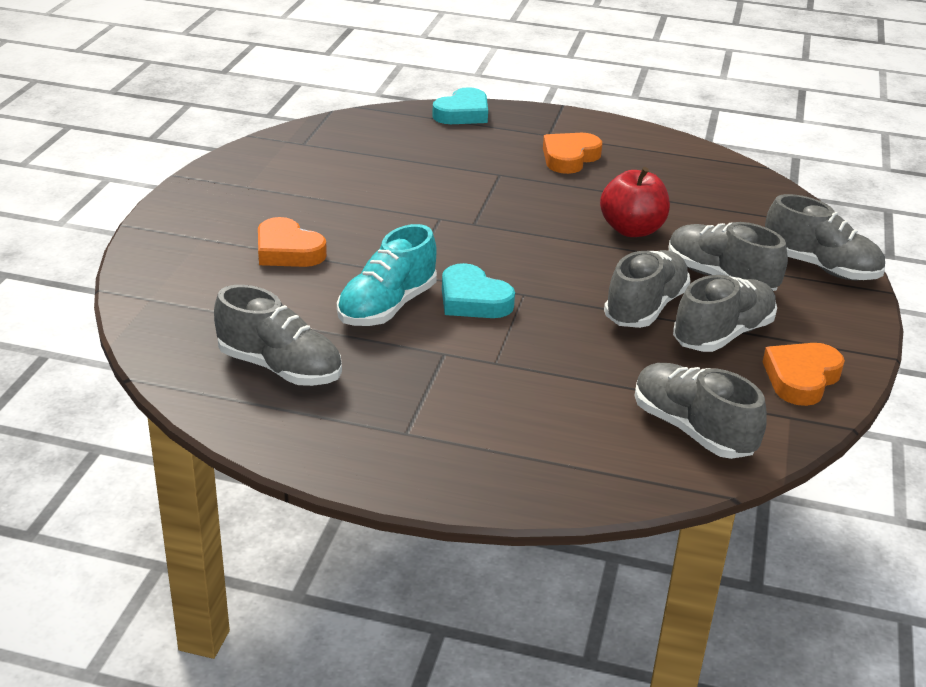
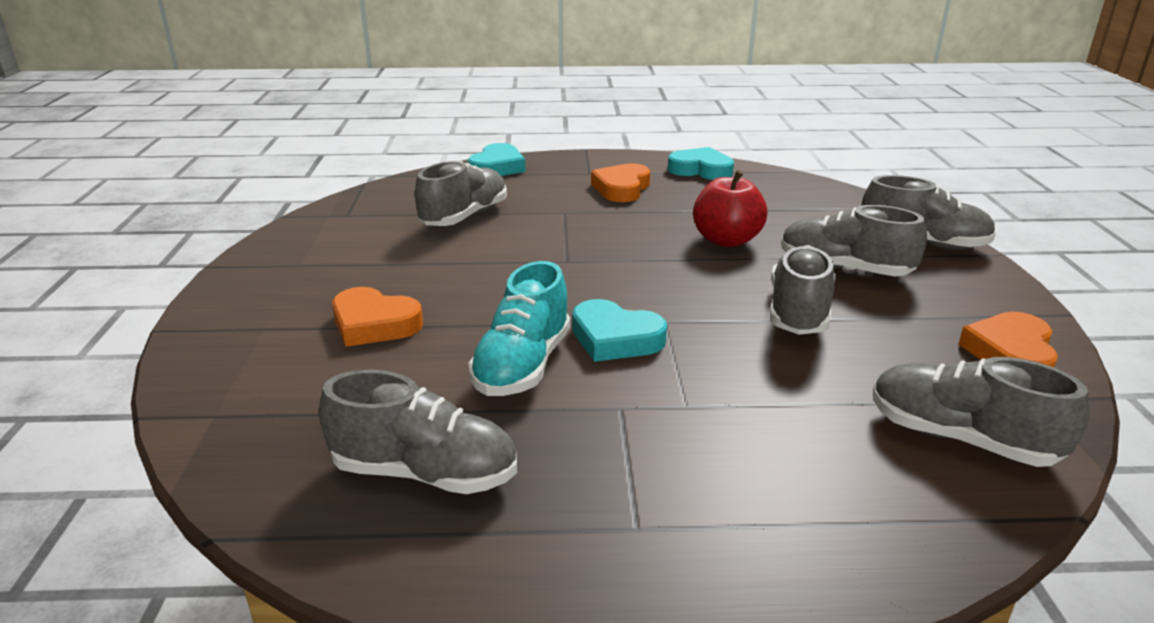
camera: 15 degrees left, 5 degrees down
grey shoe [673,275,777,352] -> grey shoe moved to [415,161,507,226]
none -> turquoise heart [668,147,734,180]

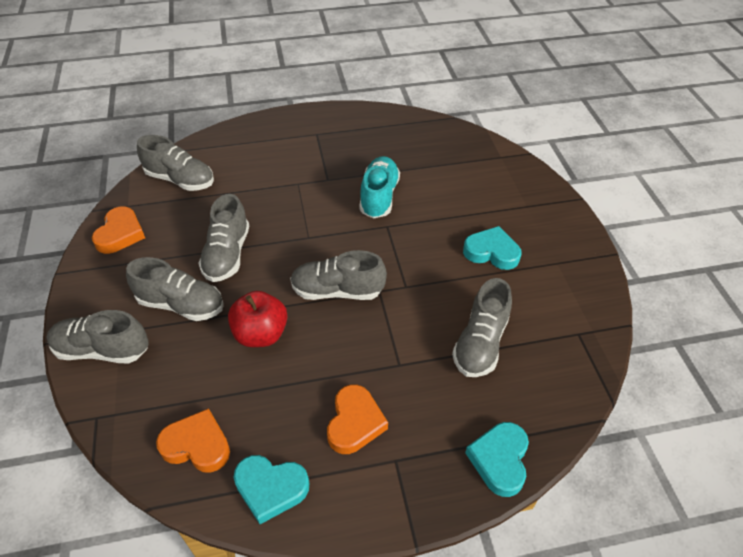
camera: 170 degrees right, 20 degrees up
grey shoe [319,370,517,494] -> grey shoe moved to [290,250,387,300]
orange heart [332,287,423,347] -> orange heart moved to [156,408,230,473]
turquoise heart [572,299,667,362] -> turquoise heart moved to [463,226,522,270]

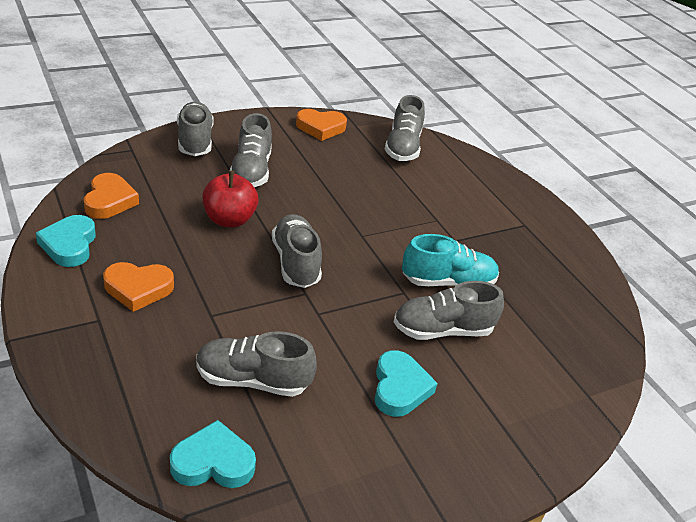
camera: 70 degrees right, 10 degrees down
grey shoe [198,194,249,282] -> grey shoe moved to [393,281,504,340]
turquoise heart [465,422,529,497] -> turquoise heart moved to [170,420,256,488]

